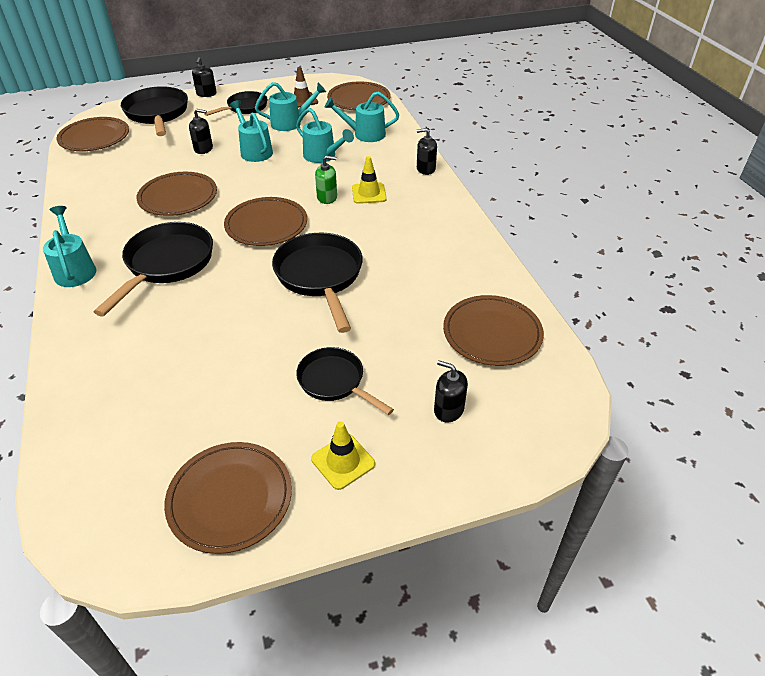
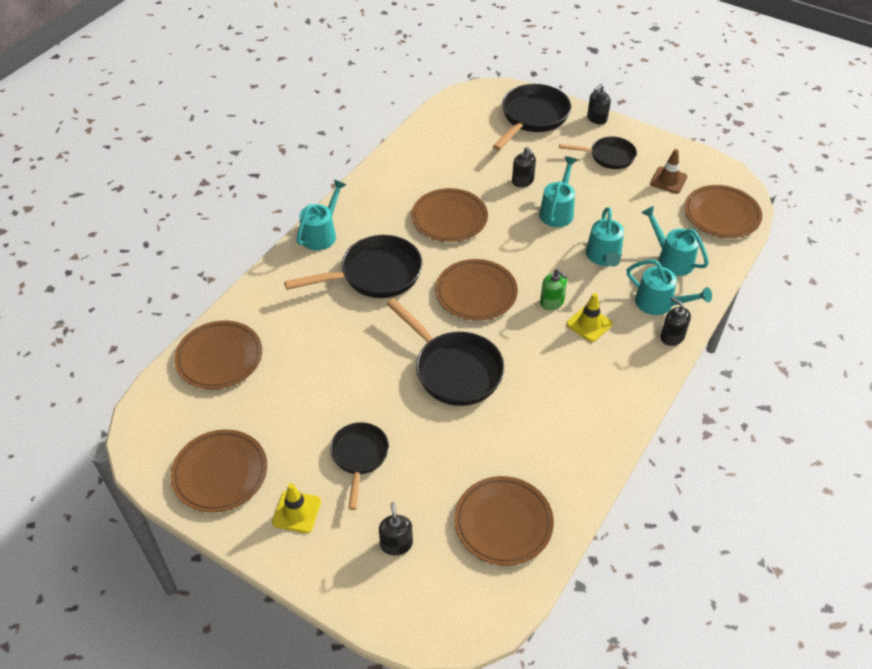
camera: 50 degrees right, 5 degrees up
brown plate [57,117,129,151] -> brown plate moved to [174,321,262,389]
turquoise watering can [255,82,326,131] -> turquoise watering can moved to [627,260,712,315]
black pan [272,233,363,333] -> black pan turned 105 degrees clockwise [387,298,505,406]

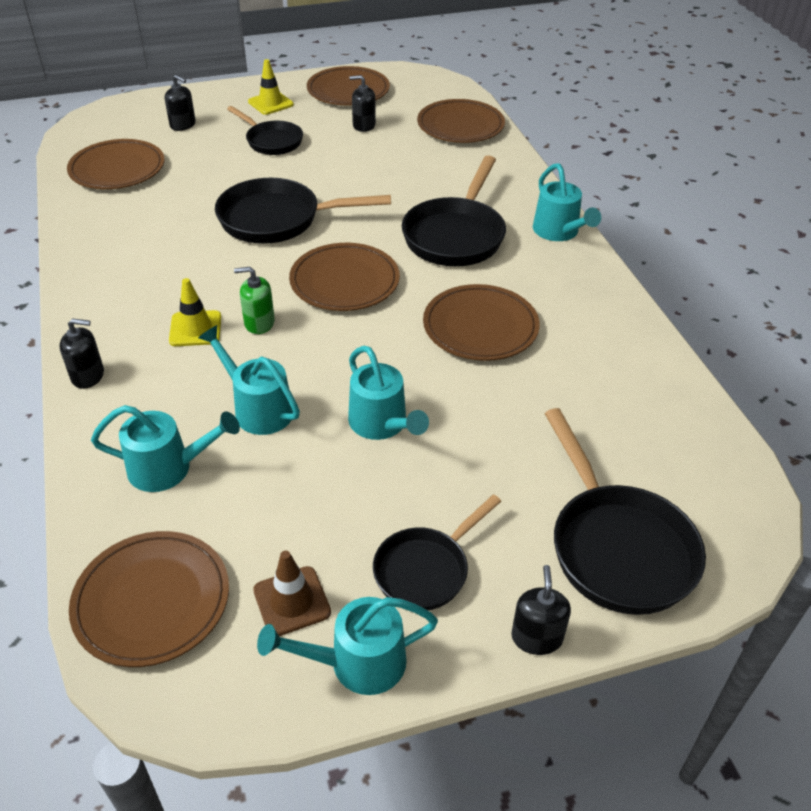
camera: 130 degrees right, 5 degrees down
black soap dispenser [512,147,536,187] -> black soap dispenser moved to [349,75,376,132]
turquoise watering can [627,260,712,315] -> turquoise watering can moved to [257,597,438,695]

